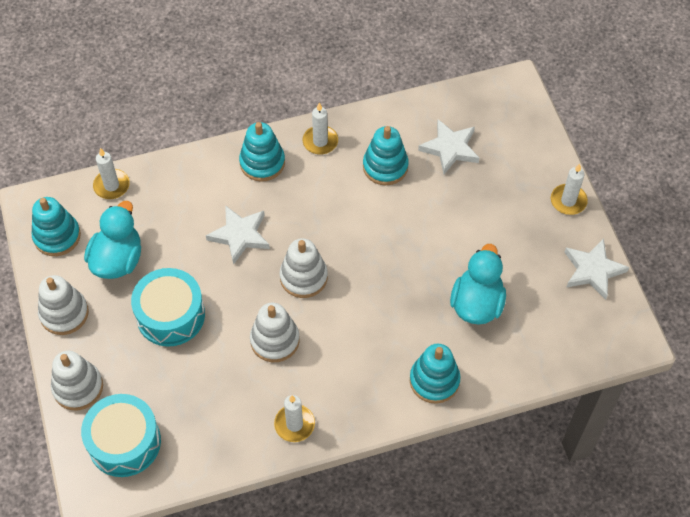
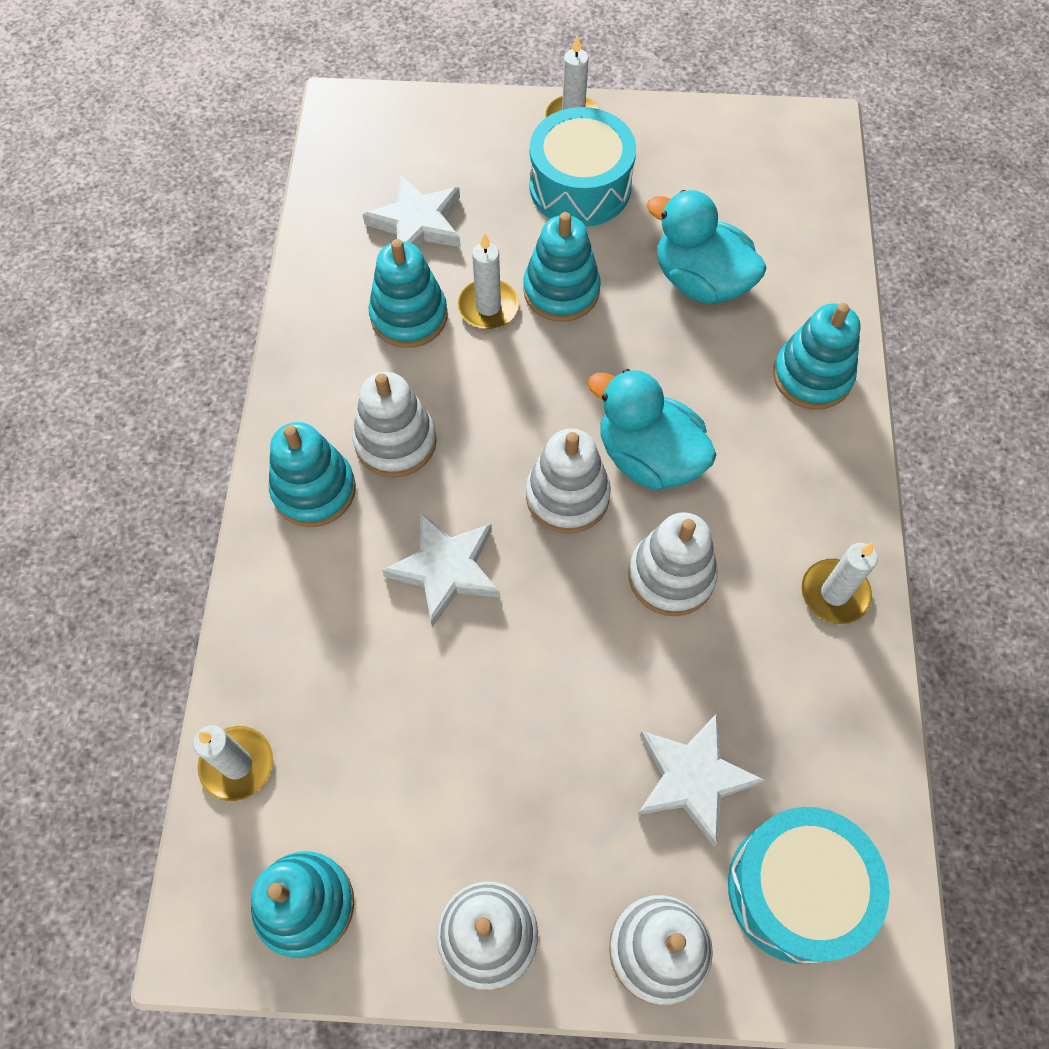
camera: 70 degrees left, 5 degrees up
turquoise duck [84,201,141,279] -> turquoise duck moved to [588,369,717,490]
turquoise drum [131,268,205,347] -> turquoise drum moved to [529,107,636,227]
white candle [303,103,338,155] -> white candle moved to [457,233,519,329]
white star [565,238,629,300] -> white star moved to [637,713,765,847]
none -> white stacking toy [352,372,437,478]
none -> turquoise stacking toy [523,212,600,322]

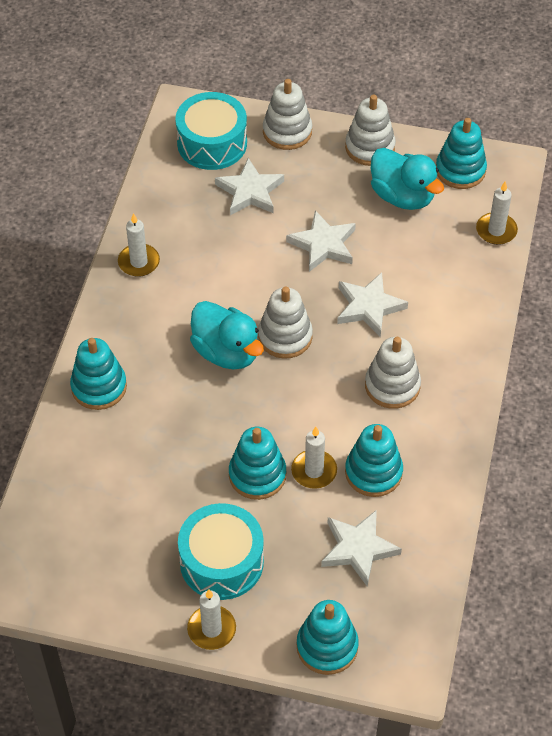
camera: 170 degrees left, 10 degrees down
turquoise stacking toy [269,422,356,527] -> turquoise stacking toy moved to [297,600,359,675]
white stacking toy [629,512,718,616] -> none
turquoise duck [647,190,766,304] -> turquoise duck moved to [371,148,444,210]
none -> white star [286,210,356,272]

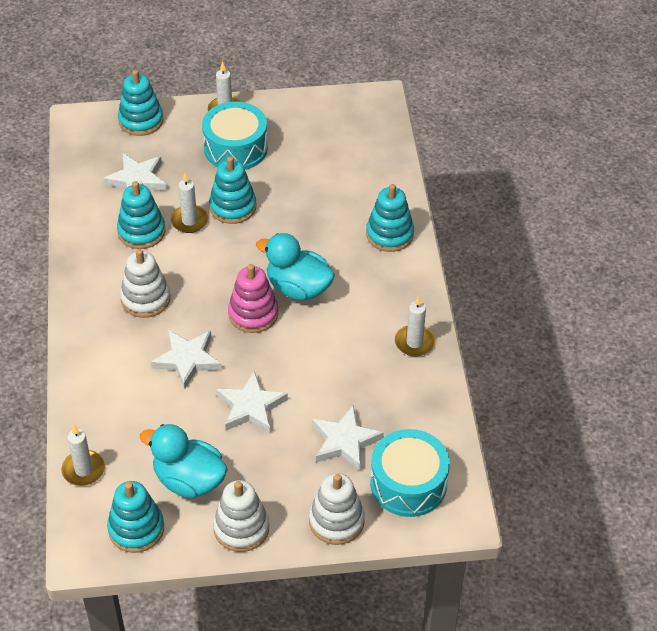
camera: 160 degrees right, 5 degrees down
white stacking toy [258,286,313,359] -> pink stacking toy [228,264,278,333]

